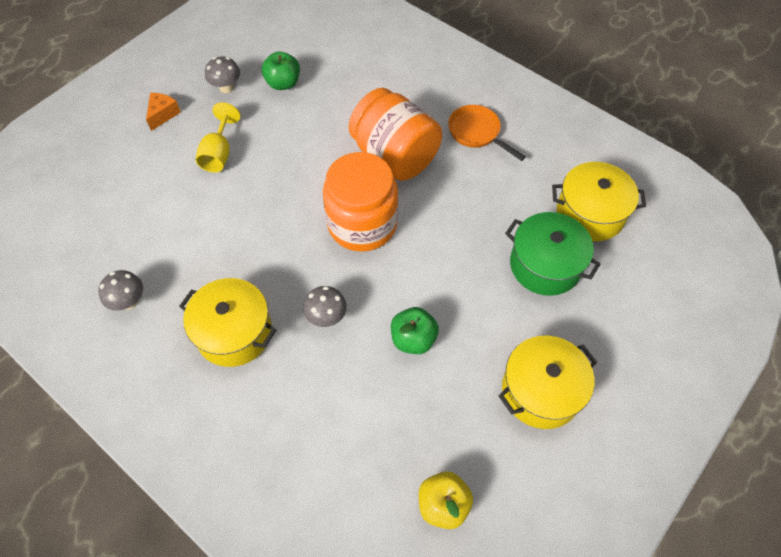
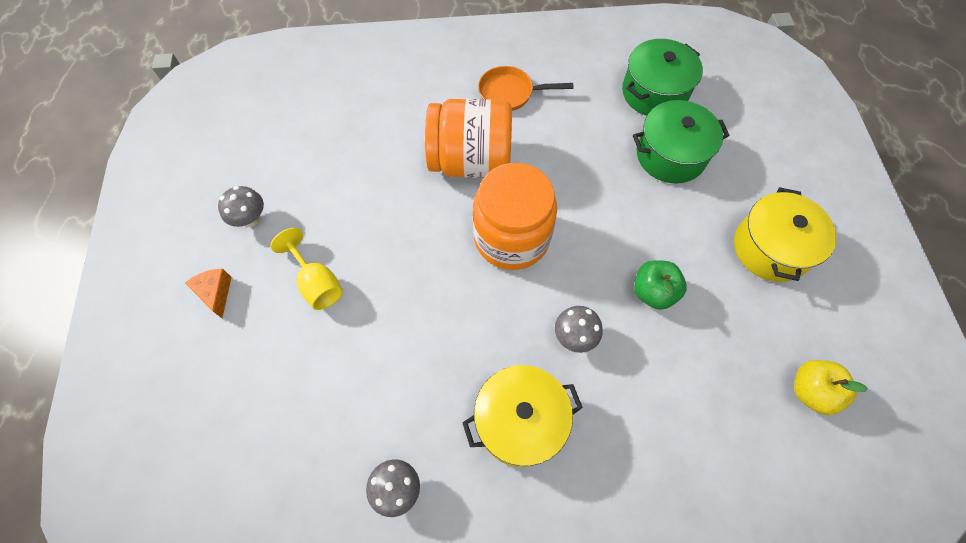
camera: 45 degrees left, 5 degrees up
green apple [262,52,300,90] -> none
yellow pot [552,162,646,241] -> green pot [622,39,703,116]

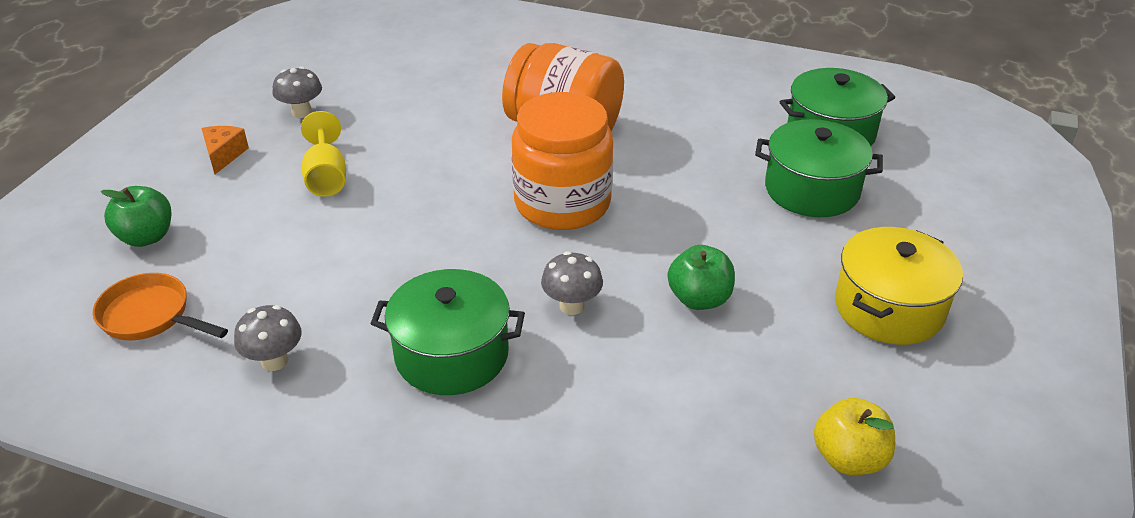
camera: 25 degrees right, 25 degrees down
yellow pot [462,365,583,467] -> green pot [370,269,525,395]
orange pan [478,66,573,111] -> orange pan moved to [93,273,228,340]
none -> green apple [101,186,171,247]

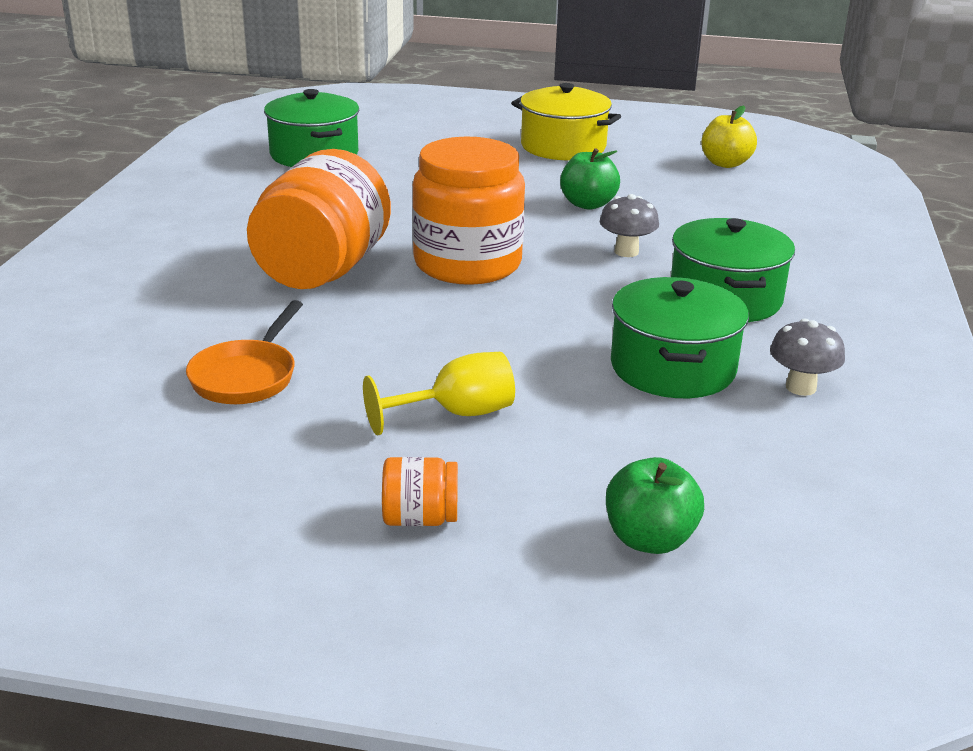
camera: 100 degrees left, 10 degrees down
orange pan [93,273,228,340] -> orange pan moved to [186,300,303,404]
orange cheese [201,126,249,174] -> orange jar [382,457,458,526]
grey mushroom [272,67,322,118] -> none
green pot [755,119,883,217] -> green pot moved to [611,277,749,398]

